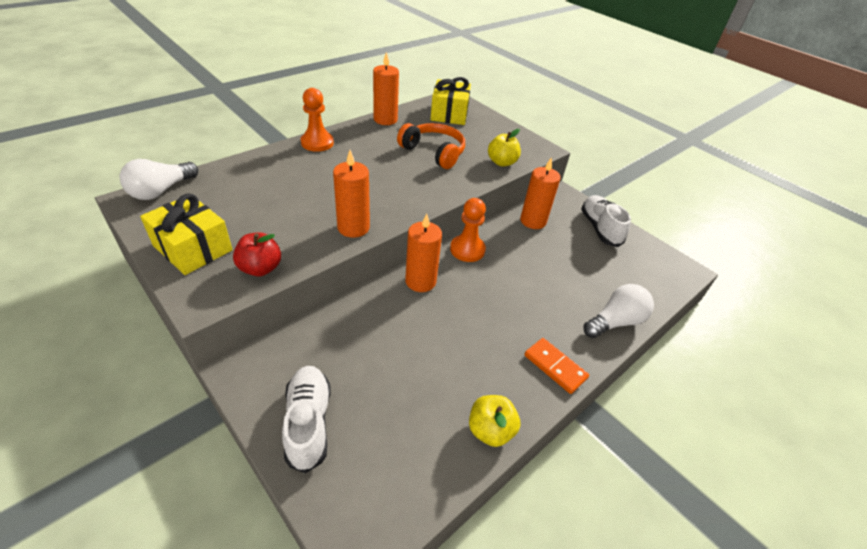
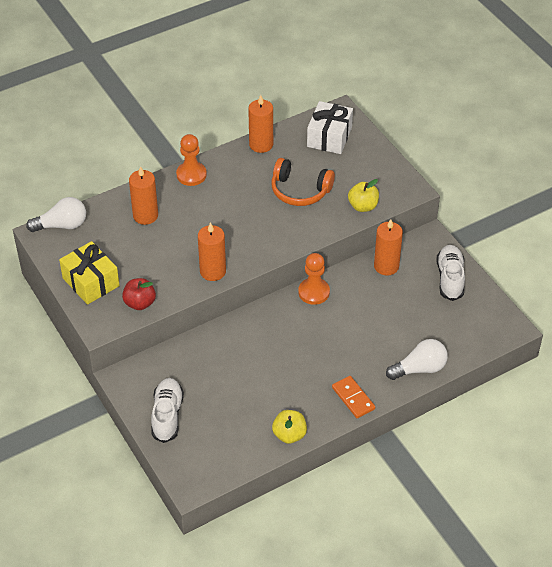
camera: 15 degrees right, 5 degrees up
white light bulb [119,159,198,200] -> white light bulb turned 150 degrees counterclockwise [26,197,86,232]
orange headphones [397,123,465,169] -> orange headphones turned 150 degrees clockwise [271,158,335,206]
orange candle [405,214,442,292] -> orange candle moved to [129,166,158,225]
yellow gift [430,77,471,125] -> white gift [307,101,353,154]

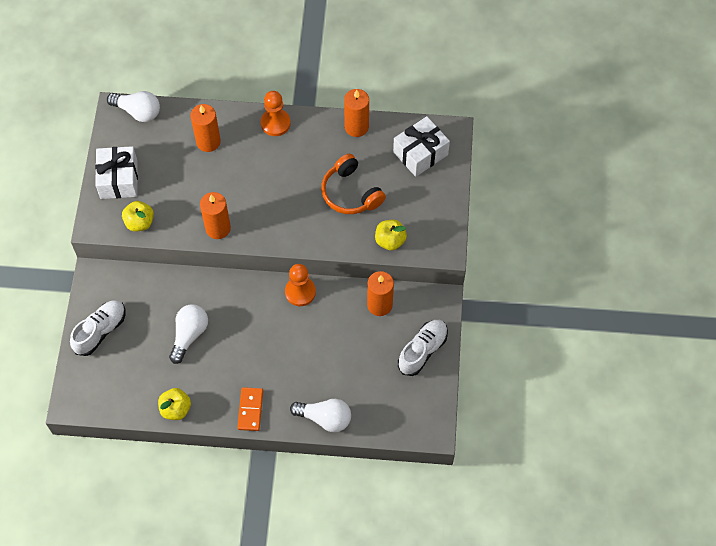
camera: 35 degrees right, 15 degrees up
yellow gift [59,241,120,305] -> white gift [95,146,138,199]
red apple [122,278,156,310] -> yellow apple [122,201,154,231]
none -> white light bulb [169,305,208,364]

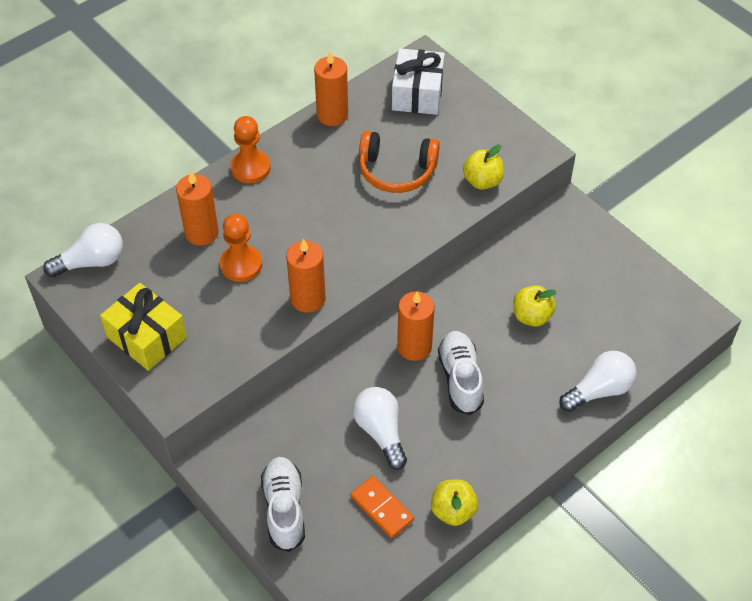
camera: 45 degrees left, 10 degrees down
white gift [95,146,138,199] -> yellow gift [100,283,187,371]
yellow apple [122,201,154,231] -> yellow apple moved to [513,285,557,327]
orange domino [237,387,263,431] -> orange domino moved to [350,476,414,538]
orange pawn [285,264,316,306] -> orange pawn moved to [220,214,262,282]
orange candle [367,271,394,316] -> orange candle moved to [397,291,435,361]
white shoe [398,320,448,376] -> white shoe moved to [438,331,484,415]

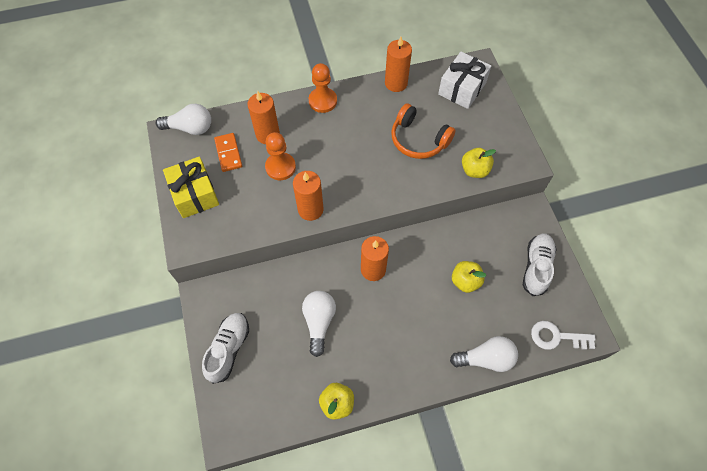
camera: 25 degrees right, 10 degrees up
orange domino [350,476,414,538] -> orange domino moved to [214,133,242,172]
white shoe [438,331,484,415] -> white shoe moved to [523,233,556,296]
none -> white key [531,321,596,350]

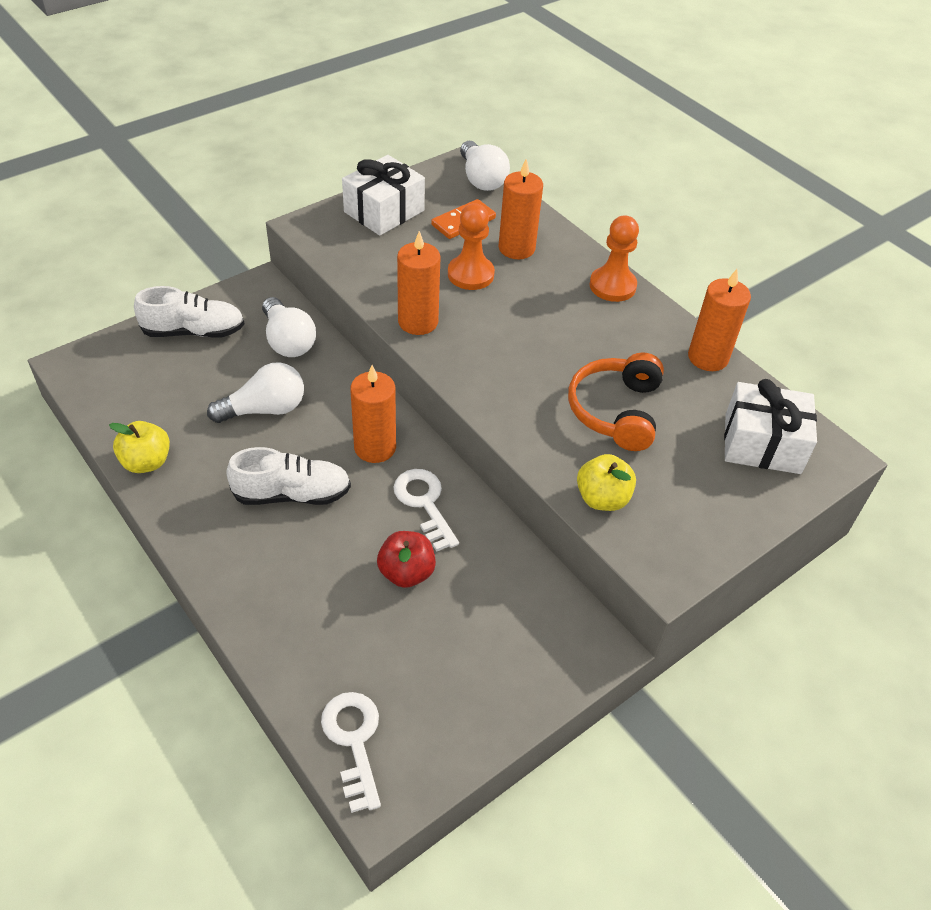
camera: 65 degrees right, 15 degrees down
yellow gift [163,157,219,218] -> white gift [342,155,425,236]
white light bulb [450,336,518,372] -> white light bulb moved to [262,297,316,357]
yellow apple [452,261,486,293] -> red apple [377,531,436,588]
white shoe [523,233,556,296] -> white shoe moved to [226,447,351,505]
none -> white key [394,469,459,552]

